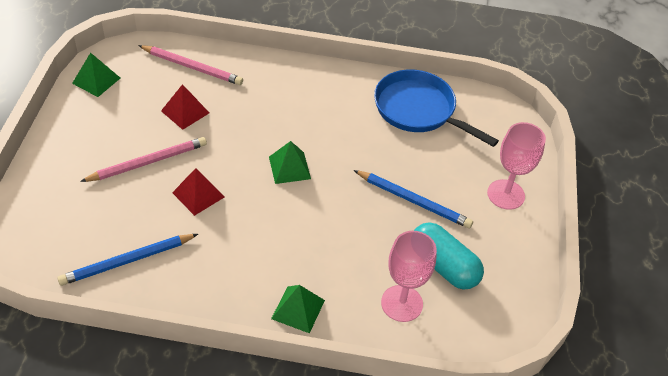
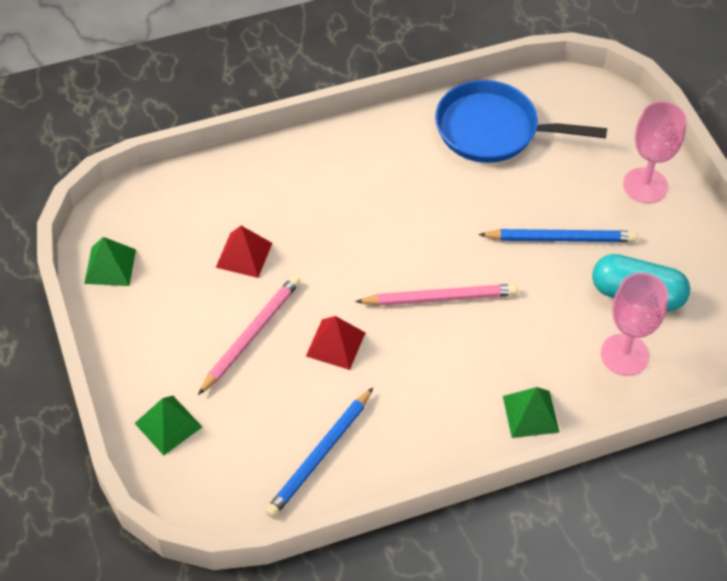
camera: 25 degrees left, 5 degrees up
pink pencil [138,45,243,85] -> pink pencil moved to [355,284,518,306]
green pyramid [269,141,311,184] -> green pyramid moved to [135,396,202,456]

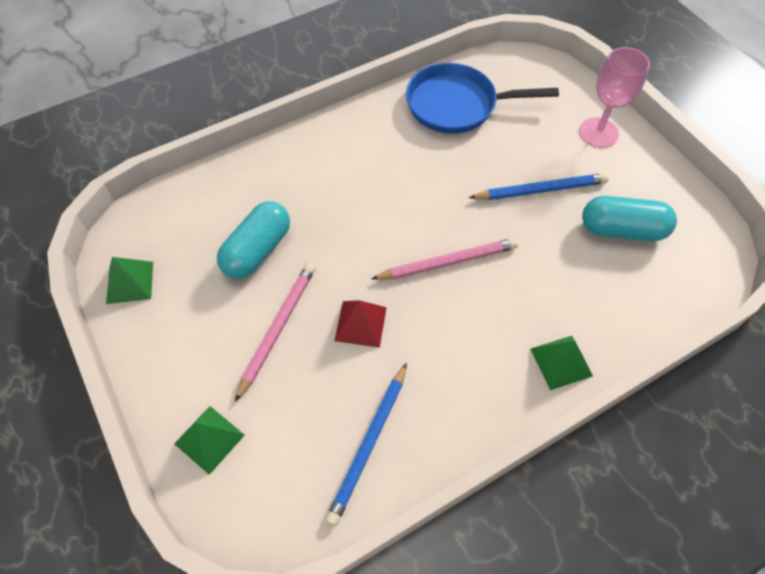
camera: 10 degrees left, 5 degrees up
red pyramid [216,226,272,278] -> turquoise capsule [217,201,290,279]
pink goblet [601,273,668,376] -> none

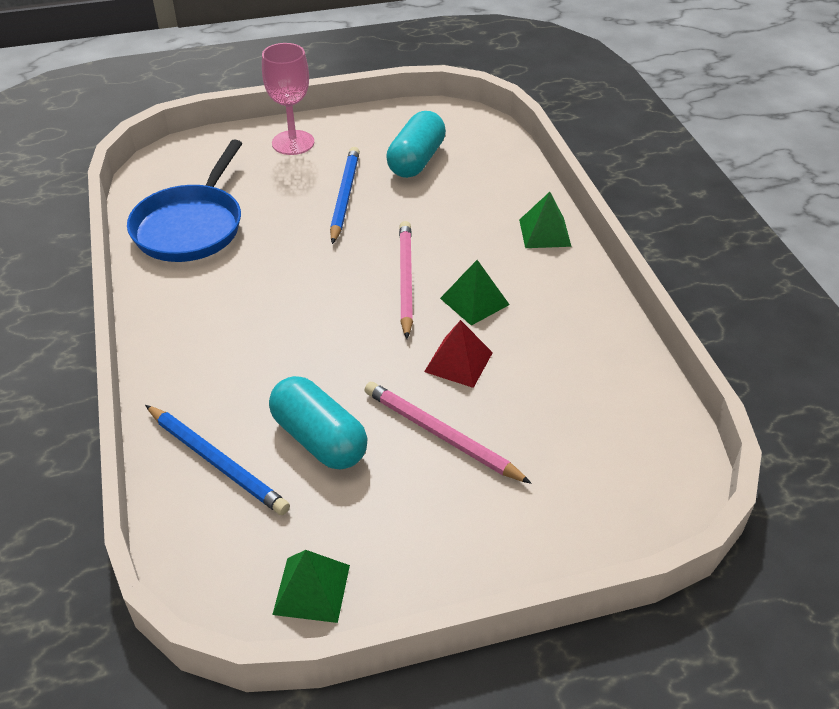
camera: 75 degrees left, 15 degrees down
green pyramid [174,406,245,475] -> green pyramid moved to [440,260,510,326]
blue pencil [325,363,407,526] -> blue pencil moved to [145,405,290,515]

